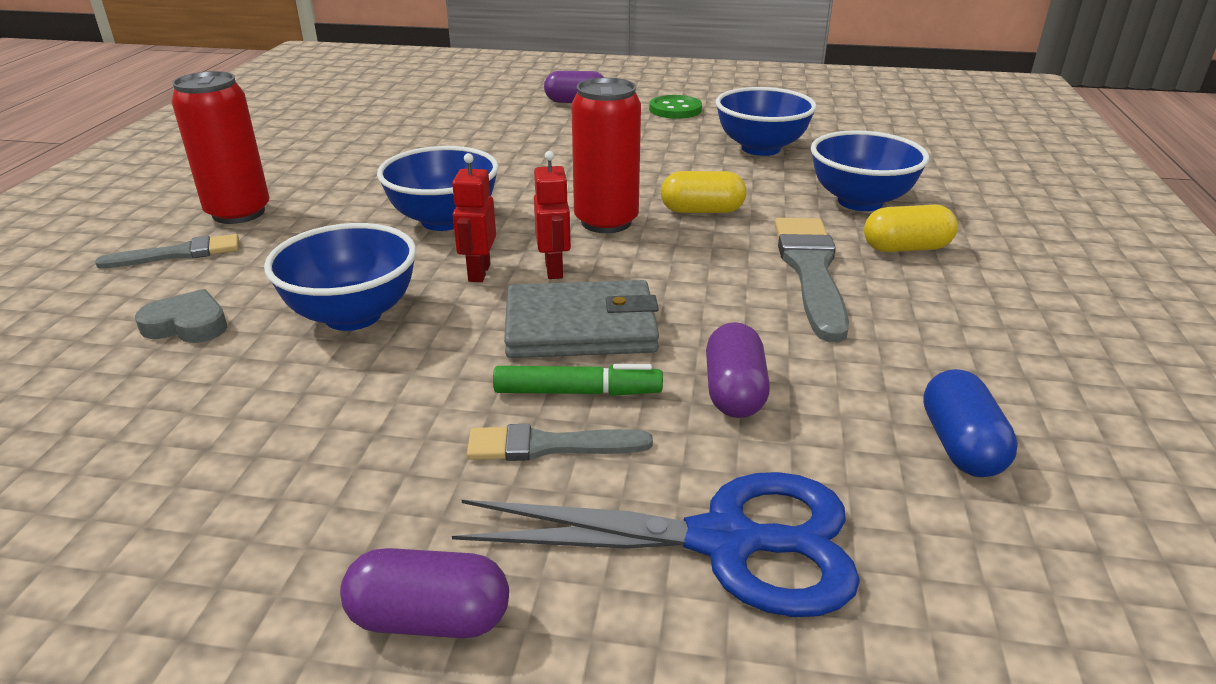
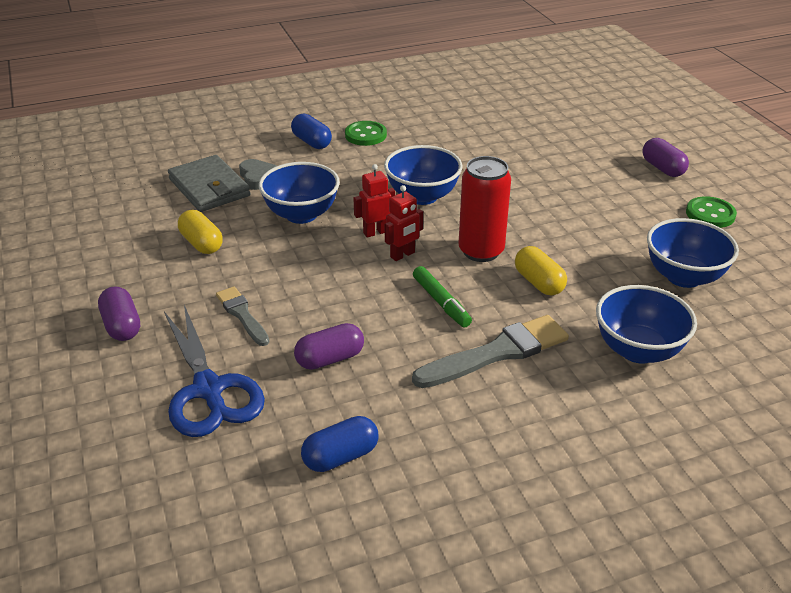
camera: 60 degrees right, 5 degrees up
grey brush [95,234,239,269] -> blue capsule [291,113,332,149]
red can [171,71,270,224] -> green button [345,121,387,146]
green marker [493,364,663,396] -> green marker moved to [413,266,472,328]
grey wallet [504,280,659,358] -> grey wallet moved to [168,155,250,212]
yellow capsule [864,205,958,252] -> yellow capsule moved to [178,210,223,254]

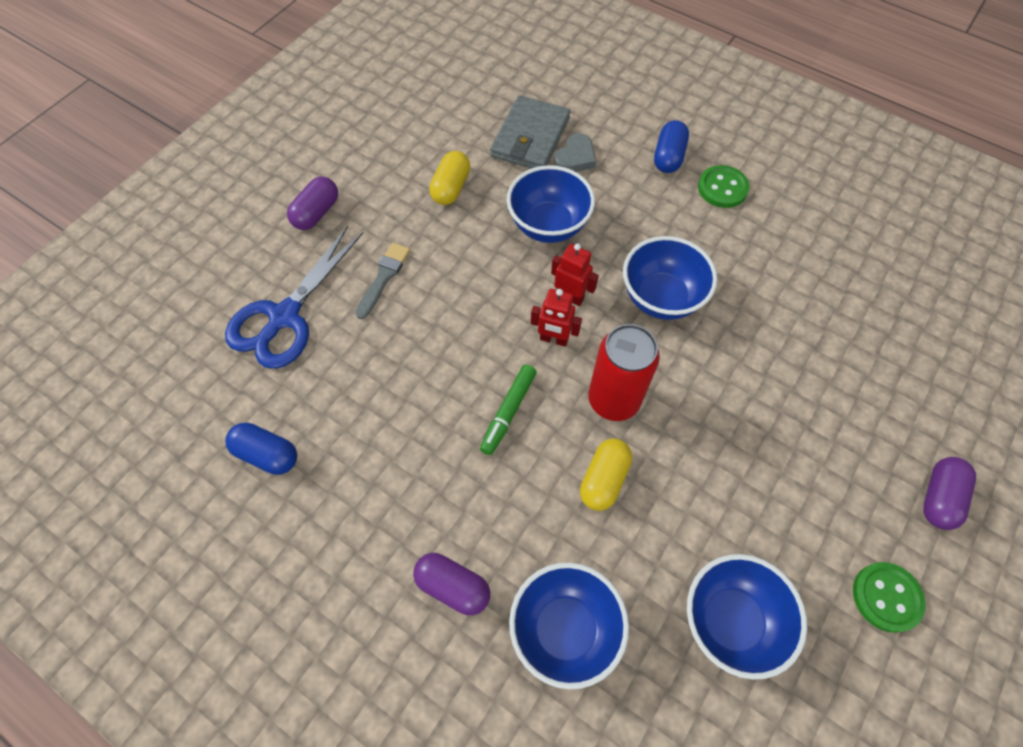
camera: 55 degrees right, 25 degrees up
purple capsule [294,323,364,370] -> purple capsule moved to [413,553,490,615]
grey brush [412,315,569,388] -> none

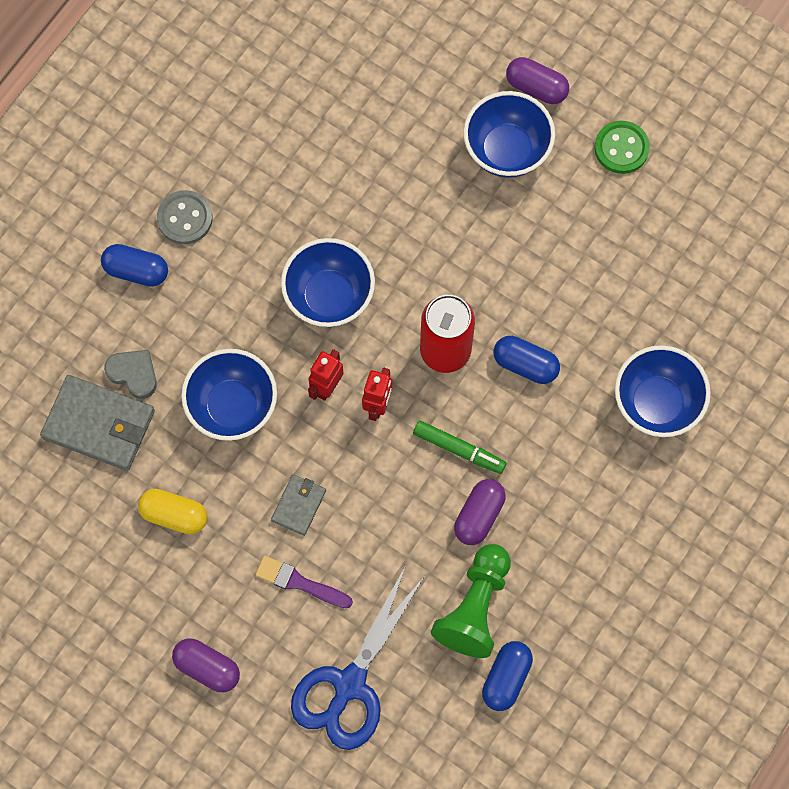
camera: 90 degrees left, 10 degrees up
blue scissors [225,226,363,369] -> blue scissors turned 90 degrees clockwise [291,566,424,750]
grey brush [355,243,410,319] -> purple brush [255,556,353,608]
purple capsule [413,553,490,615] -> purple capsule moved to [454,479,506,545]
yellow capsule [580,438,632,511] -> blue capsule [494,336,560,384]
blue bowl [687,554,807,680] -> blue bowl moved to [463,91,555,178]
green button [698,165,750,208] -> grey button [157,190,213,244]
none -> grey wallet [271,475,326,536]
none -> green pawn [431,544,511,658]

